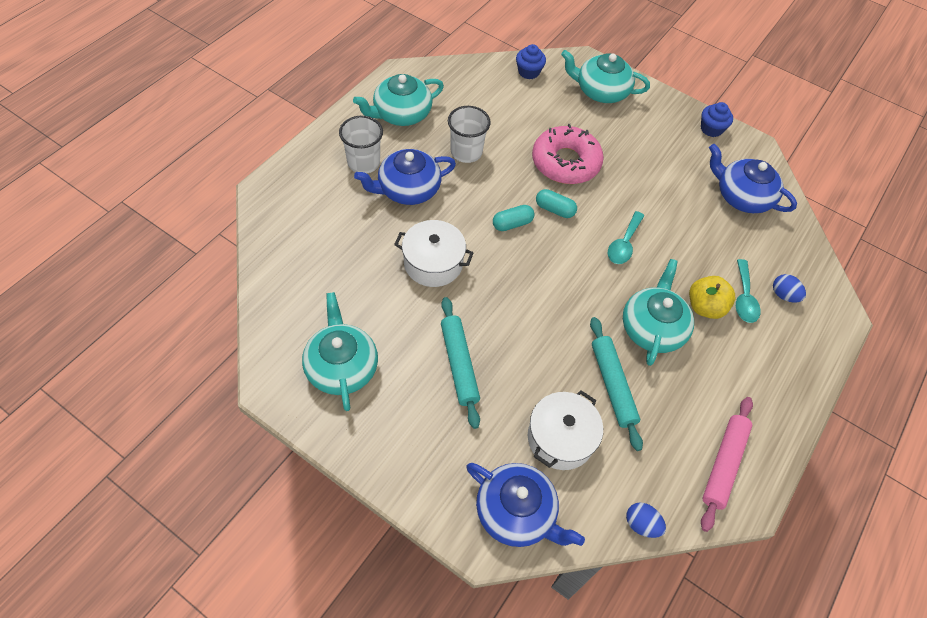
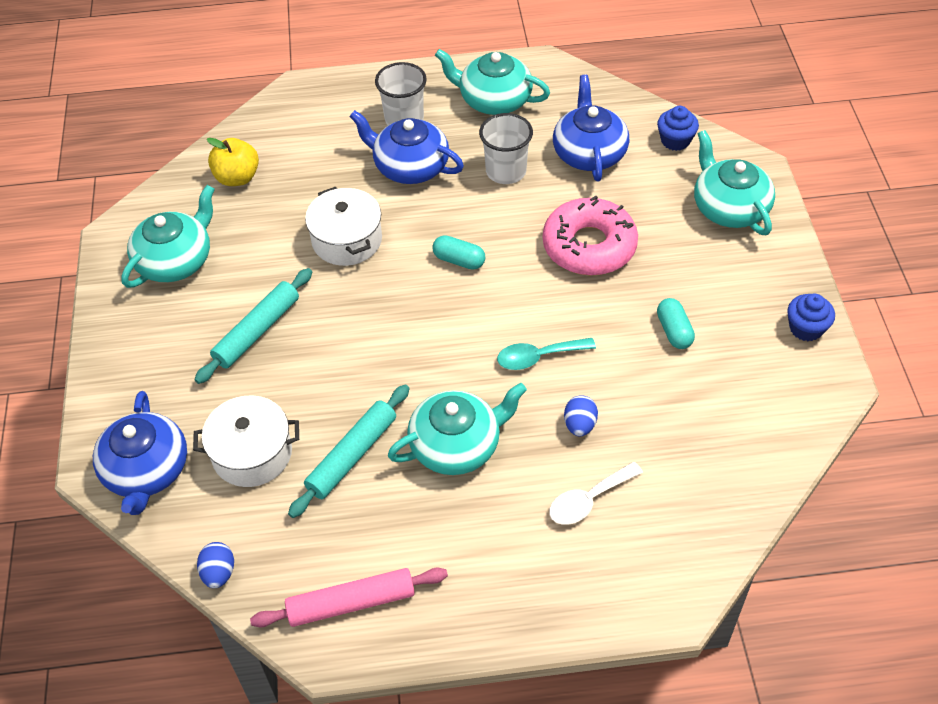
camera: 55 degrees right, 5 degrees down
turquoise capsule [536,189,577,218] -> turquoise capsule moved to [657,298,695,349]
yellow apple [689,276,735,319] -> yellow apple moved to [207,138,259,186]
blue teapot [709,144,797,213] -> blue teapot moved to [553,74,629,182]
turquoise spoon [736,259,761,323] -> white spoon [549,462,643,525]
blue egg [773,274,806,303] -> blue egg moved to [564,395,598,436]

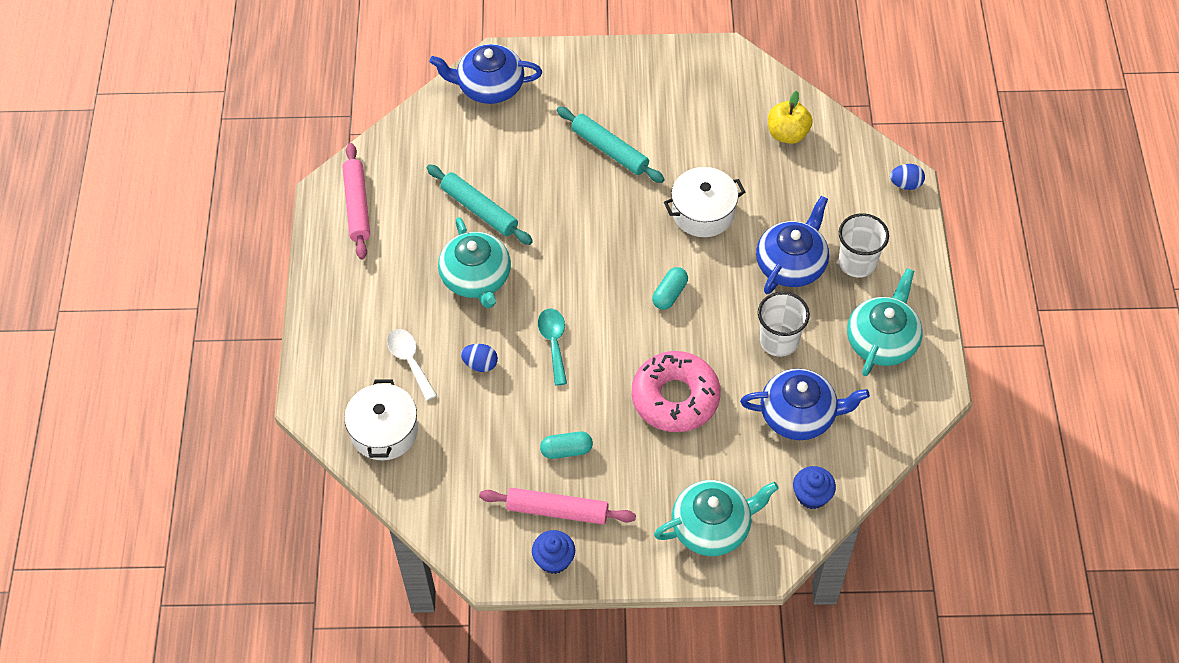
camera: 95 degrees right, 5 degrees up
turquoise teapot [121,185,215,288] -> none
white pot [193,396,299,487] -> white pot moved to [344,379,418,460]
blue egg [197,542,234,588] -> blue egg moved to [890,164,925,190]
none -> pink rolling pin [479,488,636,524]

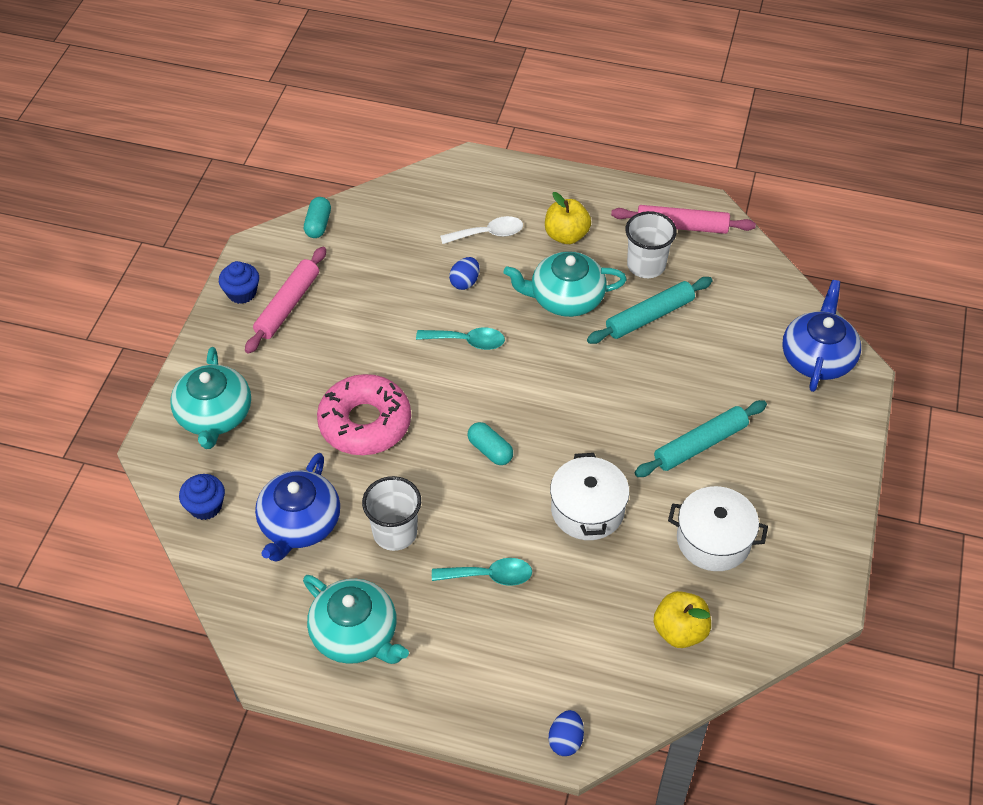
camera: 105 degrees right, 5 degrees down
white pot [344,379,418,460] -> white pot moved to [668,486,768,571]
turquoise capsule [540,432,593,459] -> turquoise capsule moved to [304,197,331,238]
blue teapot [756,196,829,294] -> turquoise spoon [432,558,532,586]
white cup [839,213,889,277] -> white cup moved to [625,211,677,278]
none -> yellow apple [545,192,591,244]

